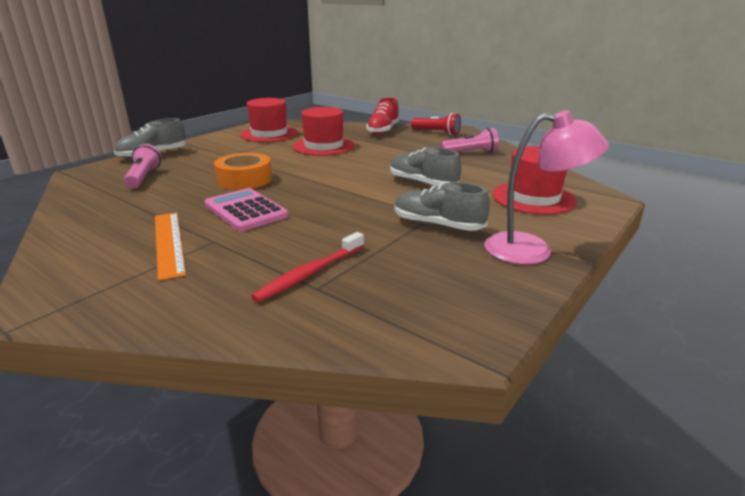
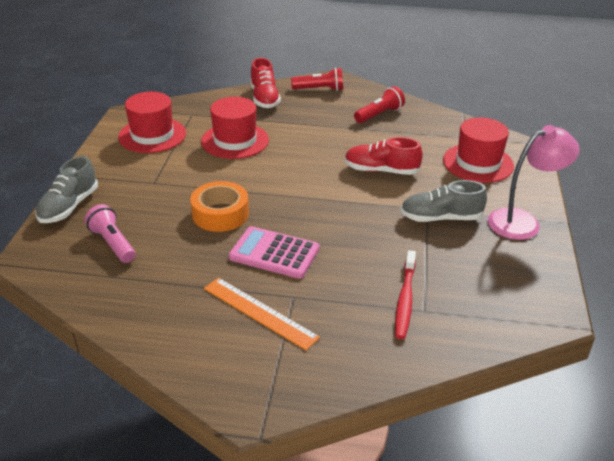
camera: 30 degrees left, 10 degrees up
grey shoe [390,148,461,186] -> red shoe [345,137,423,175]
pink flashlight [441,128,499,153] -> red flashlight [354,86,405,123]

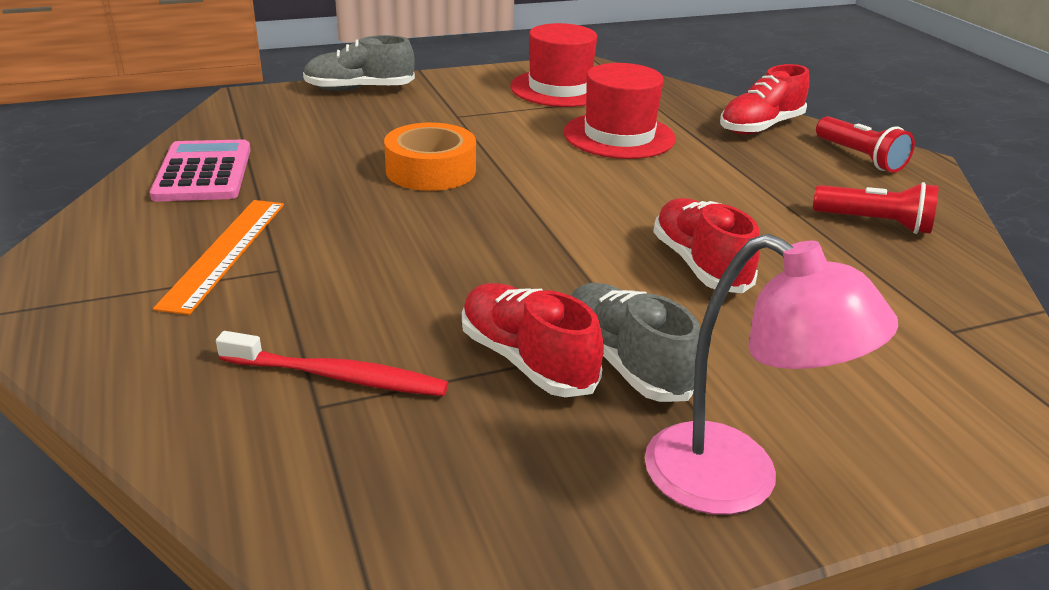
camera: 60 degrees right, 5 degrees down
pink flashlight [85,204,136,263] -> none
pink calculator [229,226,319,279] -> pink calculator moved to [150,139,251,201]
red toothbrush [395,250,416,339] -> red toothbrush turned 150 degrees counterclockwise [216,331,448,396]
red hat [443,117,514,183] -> none
none -> red shoe [462,283,604,397]

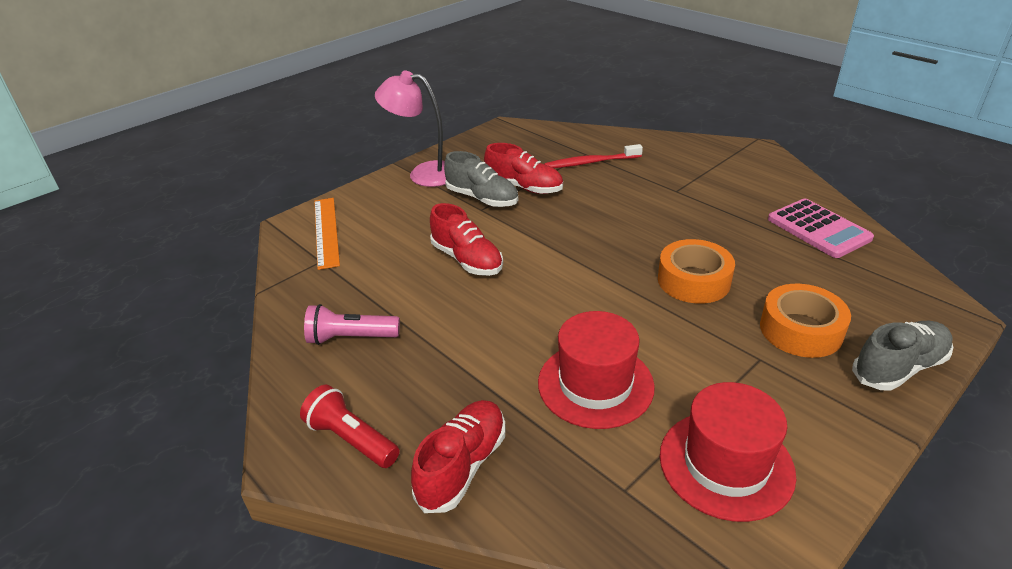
camera: 160 degrees right, 5 degrees up
orange ruler [153,200,284,315] -> orange ruler moved to [314,198,340,270]
red flashlight [813,182,938,234] -> pink flashlight [304,304,400,345]
none -> orange tape [760,284,851,358]

